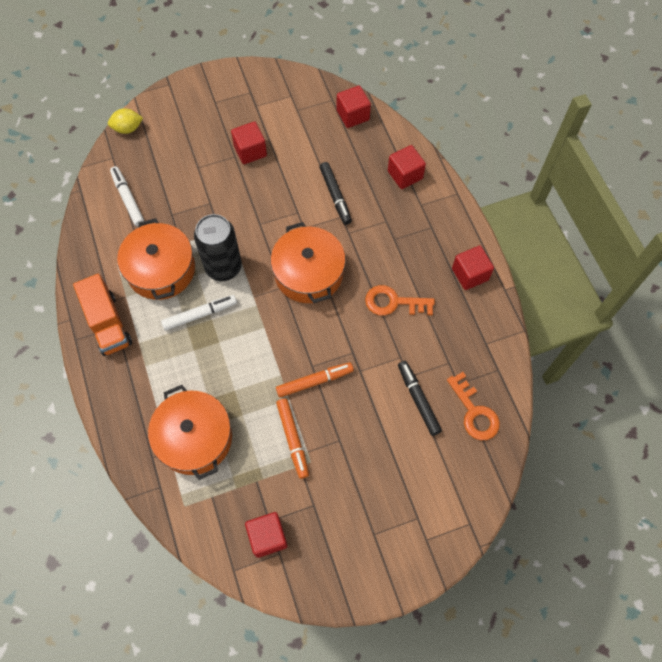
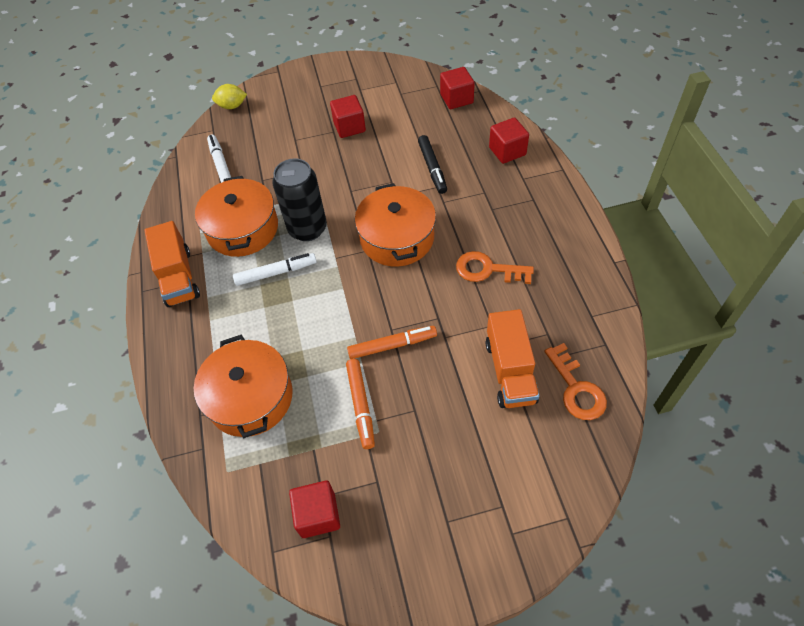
camera: 10 degrees right, 10 degrees down
black marker [398,361,442,436] -> orange truck [486,309,540,408]
red cube [452,246,494,290] -> none

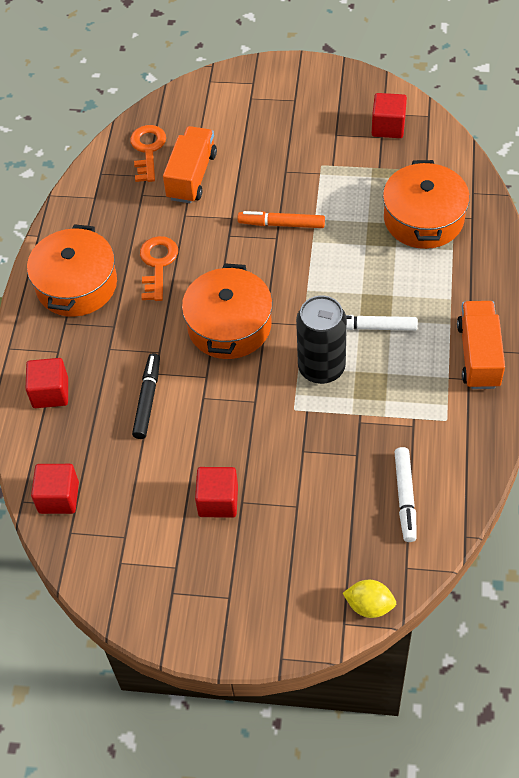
camera: 160 degrees left, 0 degrees up
orange pot [195,176,278,257] -> orange pot moved to [27,224,117,317]
orange marker [346,359,375,449] -> none
orange key [456,251,534,284] -> orange key turned 120 degrees counterclockwise [140,236,178,301]

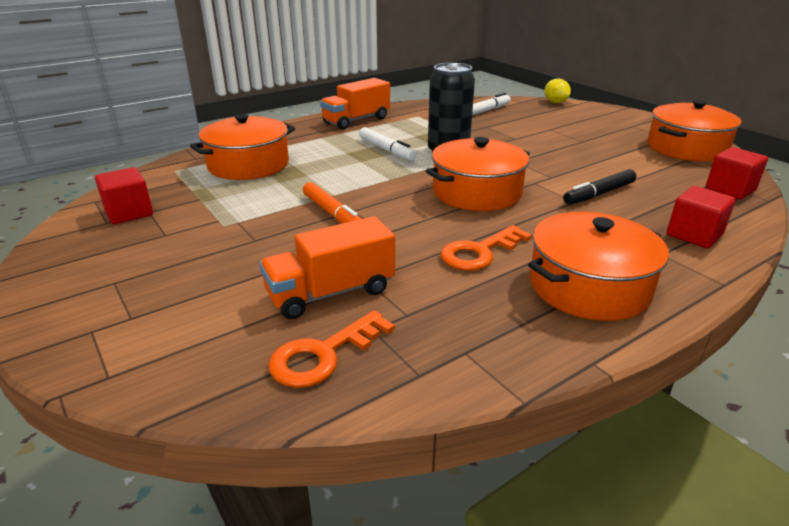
camera: 135 degrees left, 25 degrees down
red cube [195,467,238,518] -> none
none -> orange pot [647,100,742,162]

